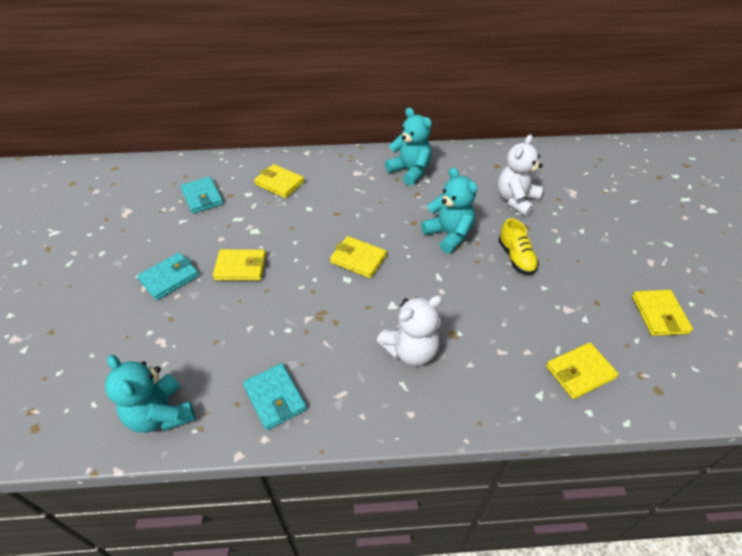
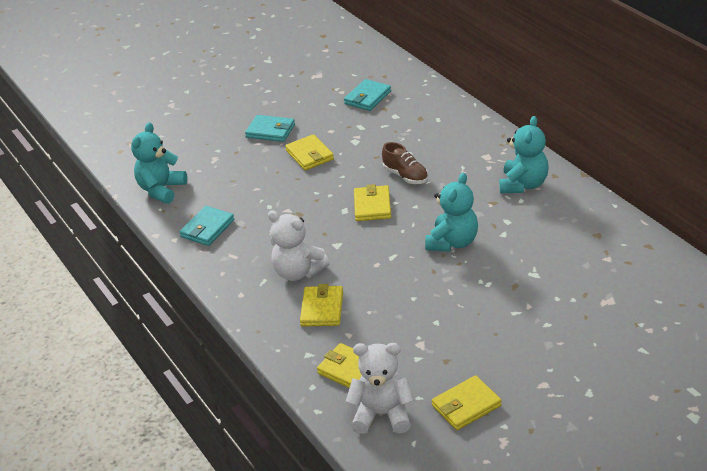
camera: 65 degrees right, 10 degrees down
yellow wallet [254,164,304,198] -> yellow wallet moved to [300,284,343,327]
white teddy bear [498,134,543,216] -> white teddy bear moved to [346,343,414,434]
yellow shoe [498,218,539,275] -> none
none -> brown shoe [382,142,428,184]

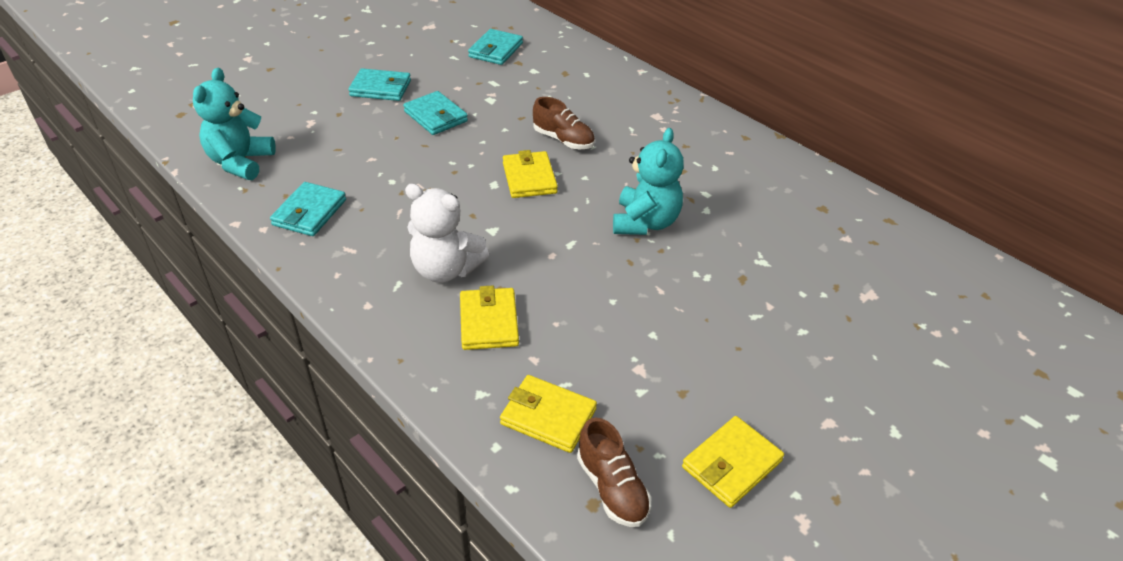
camera: 15 degrees left, 5 degrees up
yellow wallet [285,134,334,171] -> turquoise wallet [403,91,468,135]
white teddy bear [346,343,414,434] -> brown shoe [577,418,652,527]
turquoise teddy bear [499,116,549,193] -> none

